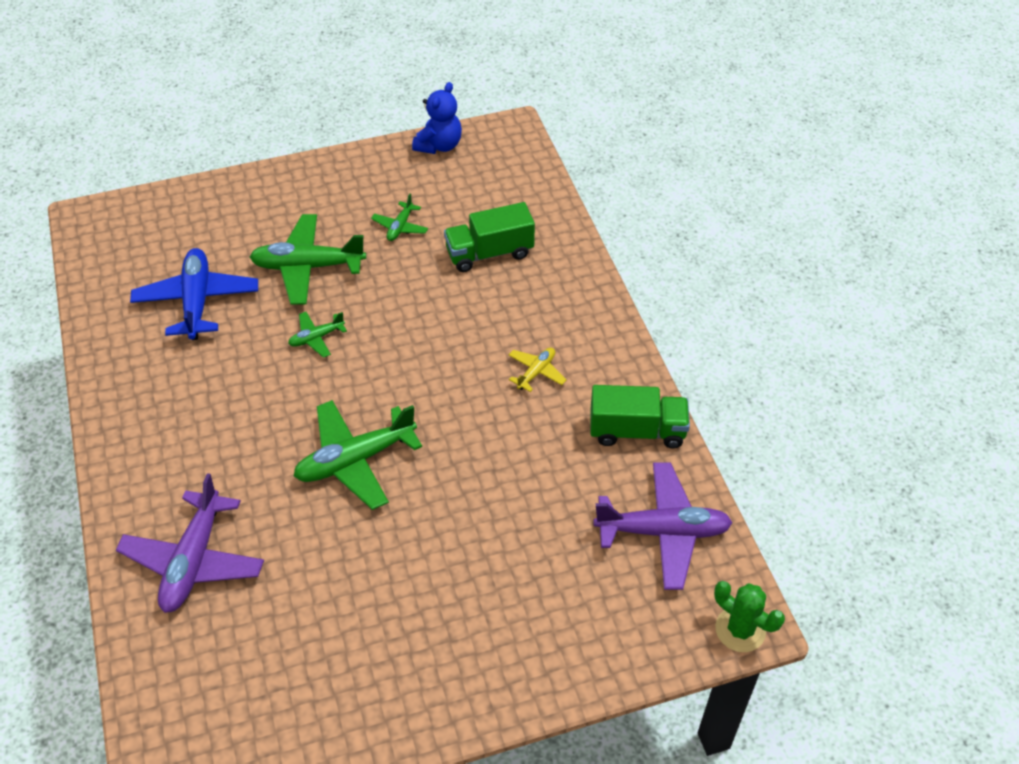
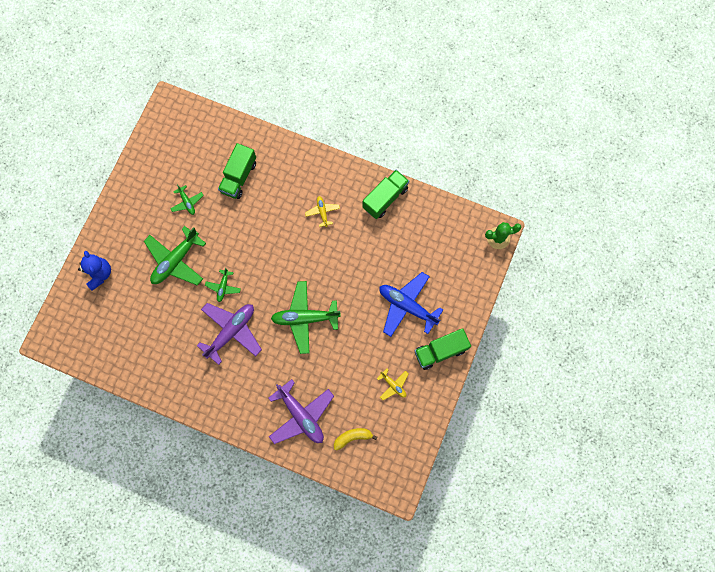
camera: 50 degrees left, 25 degrees up
blue plane [130,248,258,340] -> blue plane moved to [379,272,443,337]
green plane [294,400,422,510] -> green plane turned 75 degrees clockwise [271,281,341,354]
blue teddy bear [412,82,462,154] -> blue teddy bear moved to [78,251,111,291]
purple plane [594,462,733,590] -> purple plane moved to [197,303,262,365]
none -> yellow banana [334,428,377,451]
none -> yellow plane [377,368,408,400]
none -> green truck [415,328,471,370]

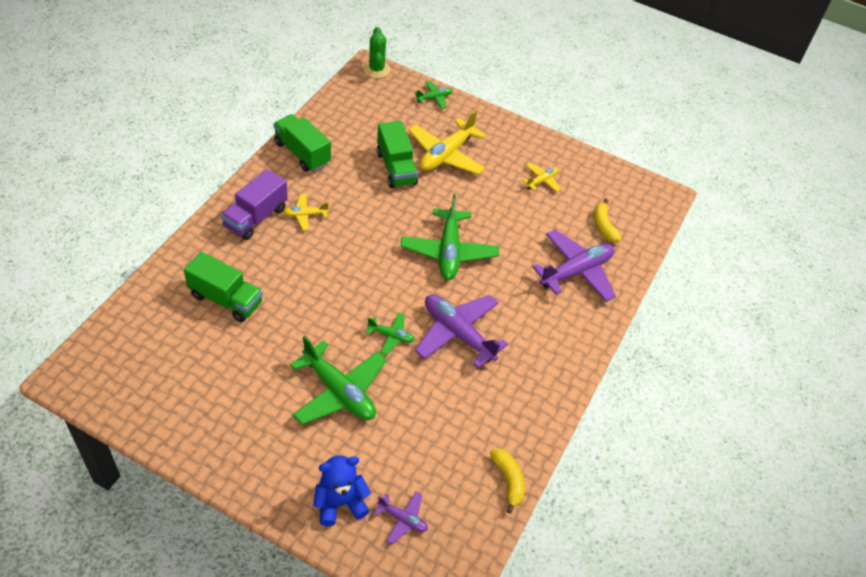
camera: 90 degrees left, 25 degrees down
green plane [170,184,204,215] -> green plane moved to [414,81,453,109]
blue plane [379,272,443,337] -> yellow plane [408,110,486,175]
green truck [415,328,471,370] -> green truck moved to [377,121,418,188]
none -> purple truck [221,169,288,240]
none -> purple plane [374,492,428,545]
none -> yellow banana [490,448,525,513]

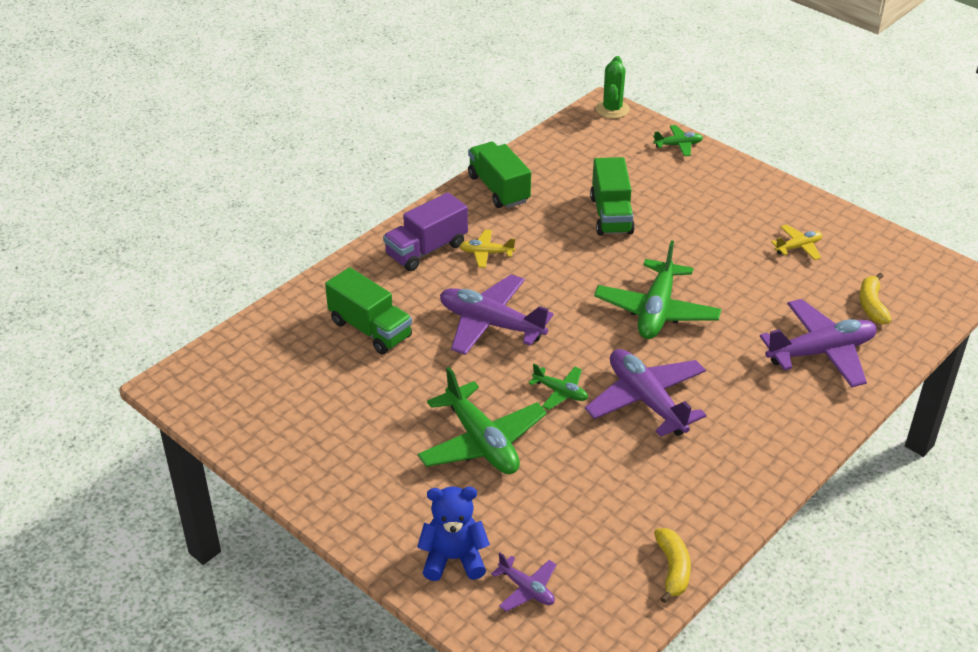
camera: 20 degrees right, 10 degrees down
yellow plane [408,110,486,175] -> none
none -> purple plane [440,274,554,355]

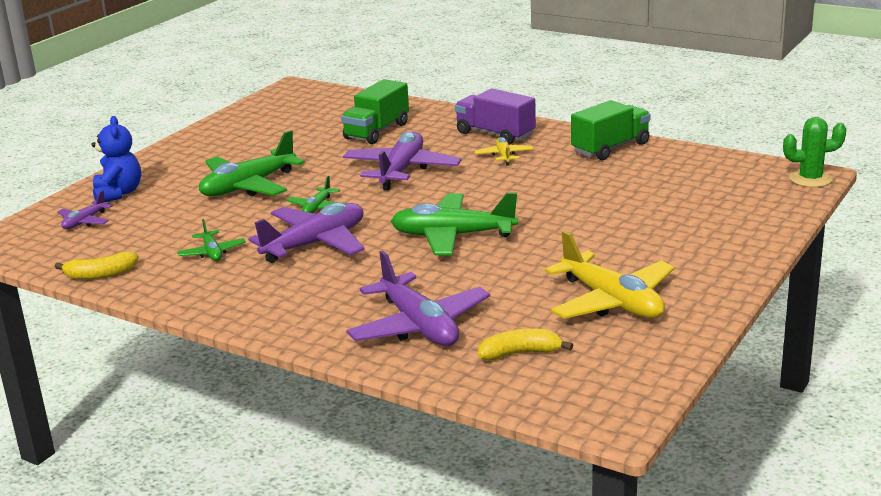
camera: 80 degrees right, 15 degrees down
green truck [590,157,635,235] -> none
green plane [653,125,703,156] -> green plane moved to [177,219,246,261]
yellow plane [771,224,822,260] -> yellow plane [545,230,674,319], size x2.01

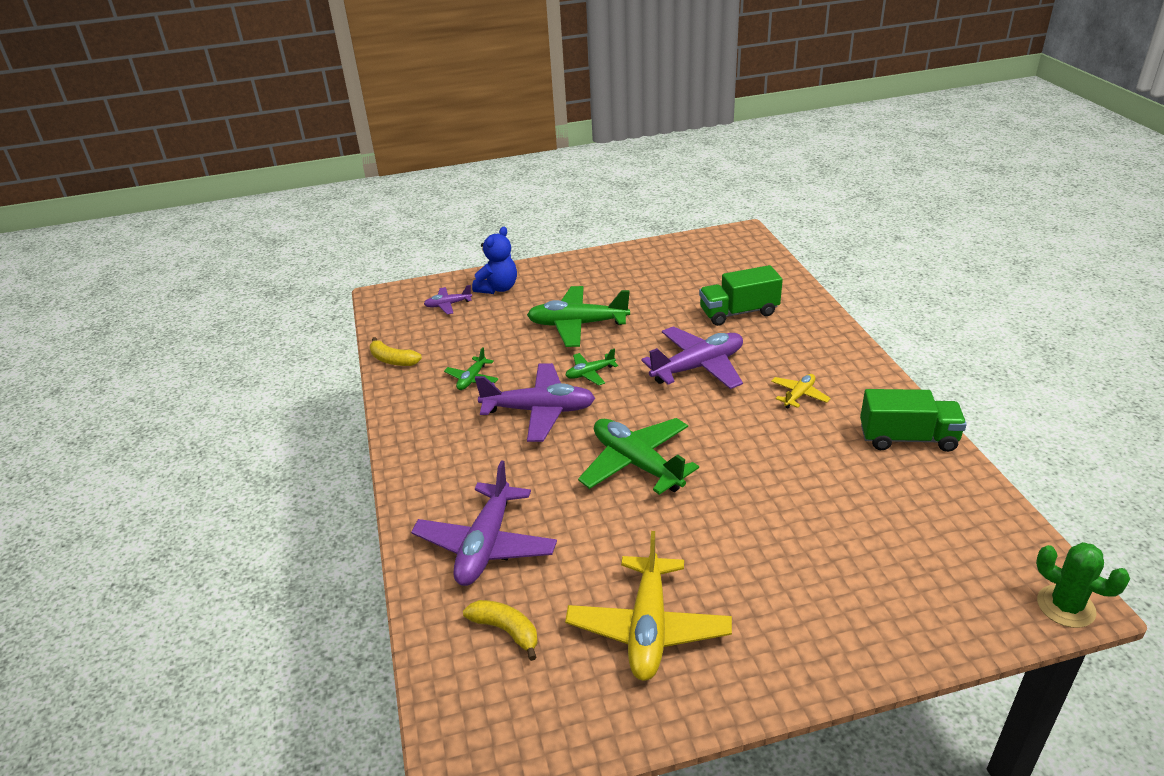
camera: 45 degrees right, 10 degrees up
purple truck [455,89,536,145] -> none

